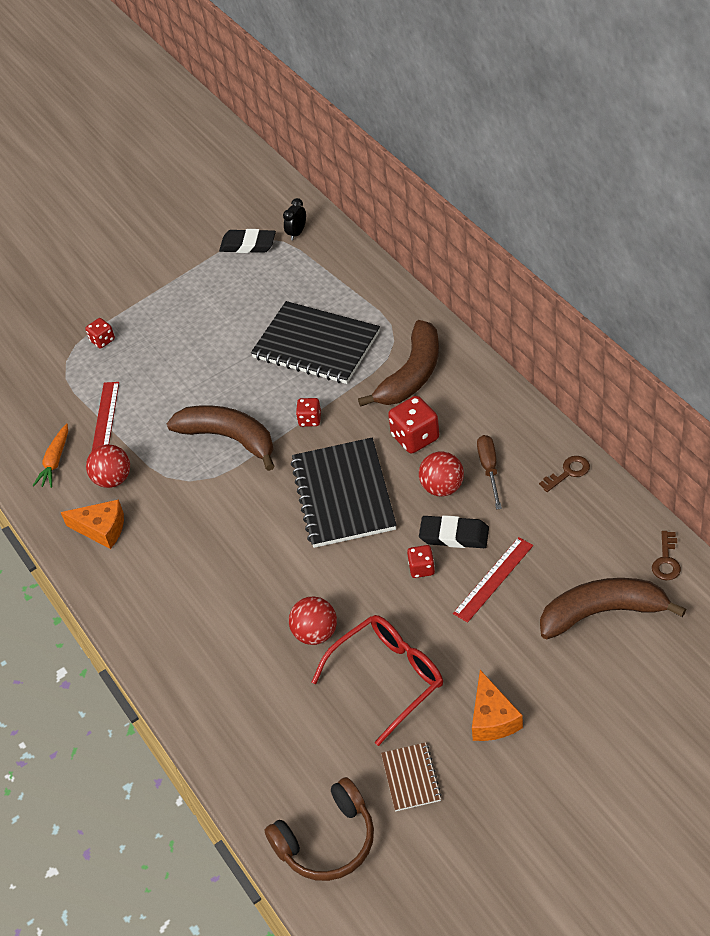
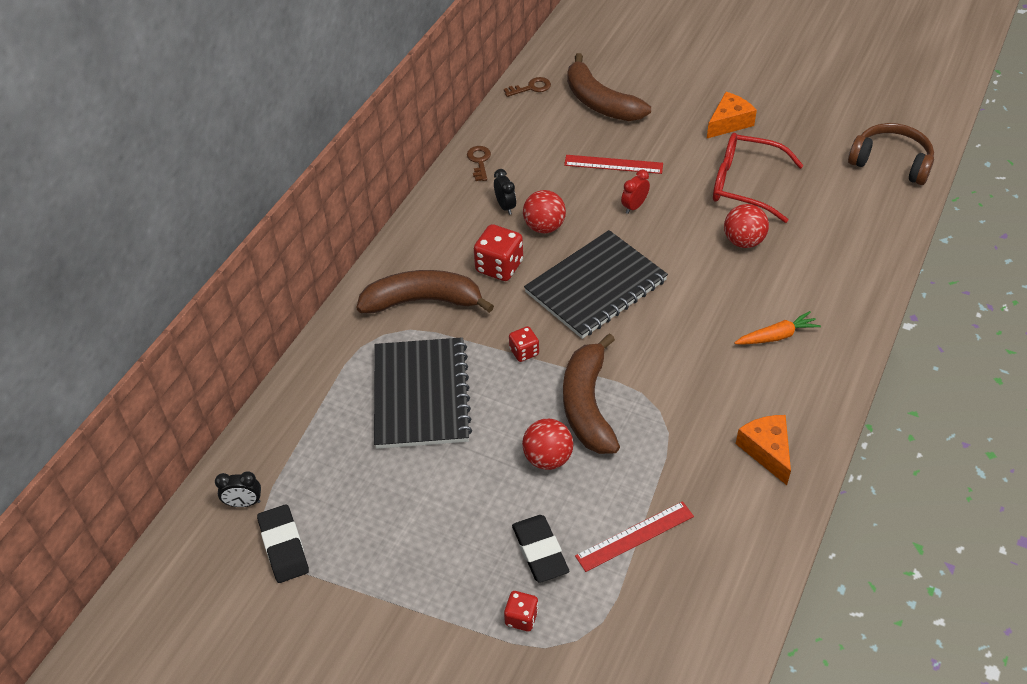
camera: 125 degrees left, 0 degrees up
orange carrot [33,423,68,488] -> orange carrot moved to [734,311,821,345]
red ball [86,444,130,488] -> red ball moved to [522,419,573,470]
brown notebook [381,742,442,811] -> none
red dice [407,545,435,578] -> red clock [621,169,650,214]
black eraser [419,515,489,548] -> black eraser moved to [512,515,569,583]
brown screwdriver [477,435,502,510] -> black clock [494,169,516,215]
brown key [539,456,590,492] -> brown key turned 60 degrees clockwise [467,146,491,181]

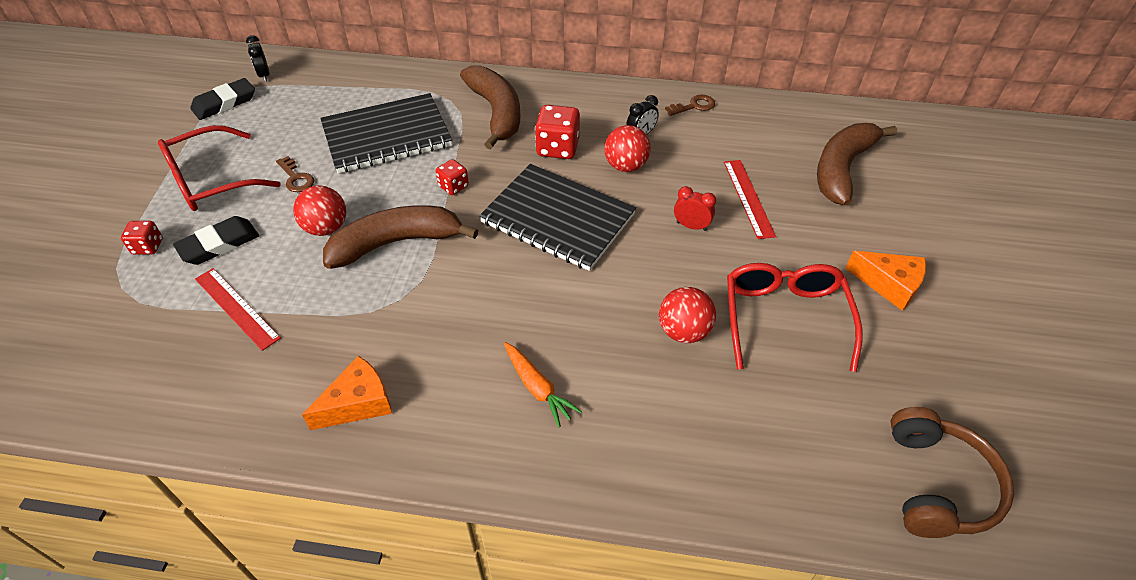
camera: 70 degrees right, 0 degrees up
brown key [504,77,551,97] -> brown key moved to [276,156,315,192]
none -> red glasses [158,125,281,211]

